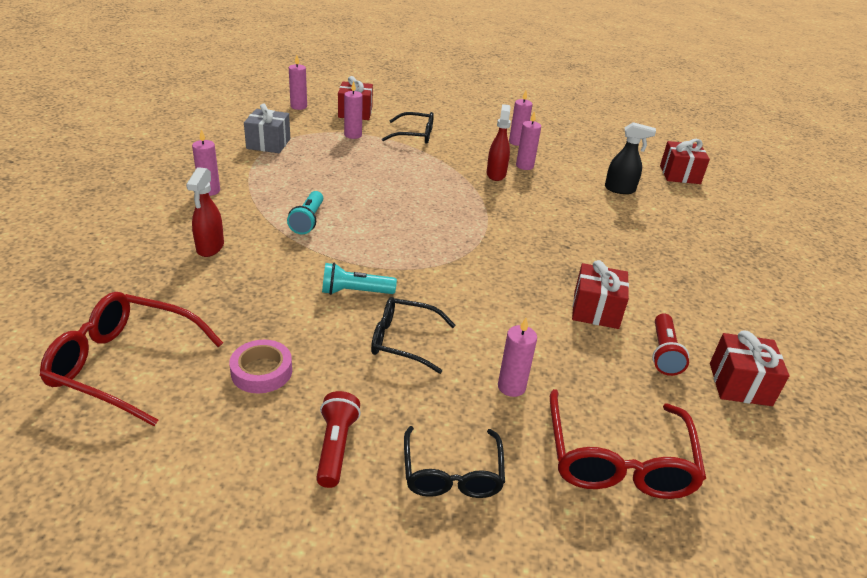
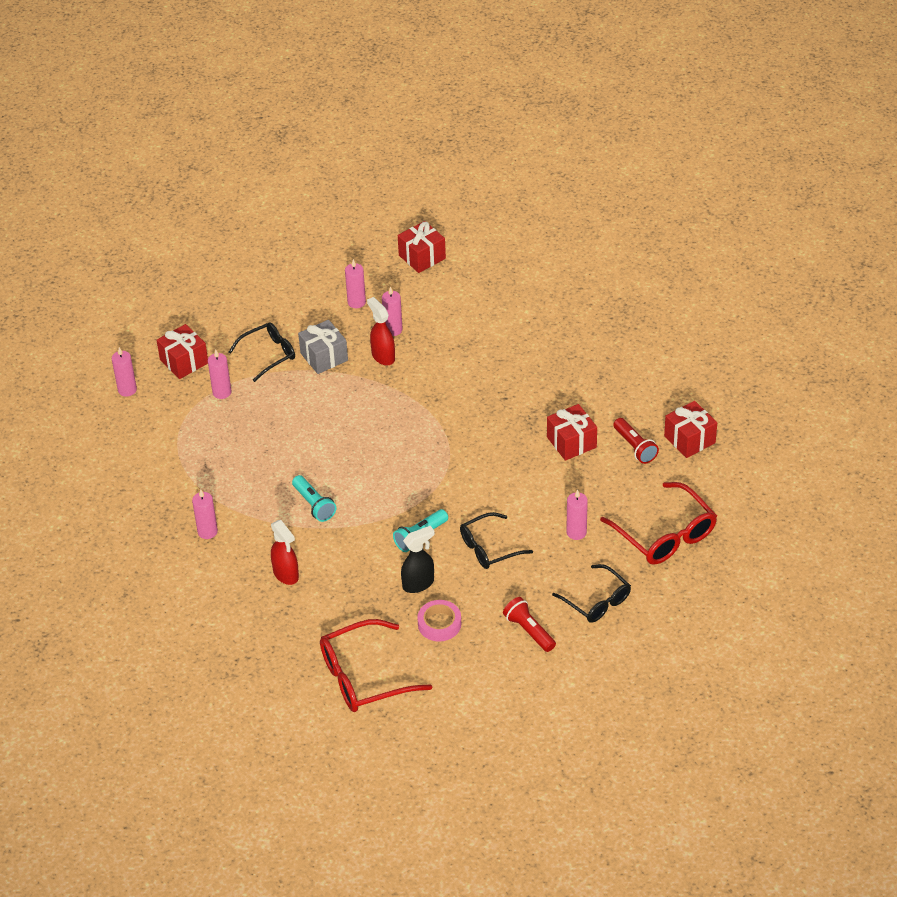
camera: 35 degrees left, 10 degrees up
grey gift [244,104,290,153] -> grey gift moved to [298,320,348,374]
black spray bottle [605,122,656,194] -> black spray bottle moved to [401,526,435,593]
red gift [660,139,710,184] -> red gift moved to [398,221,446,273]

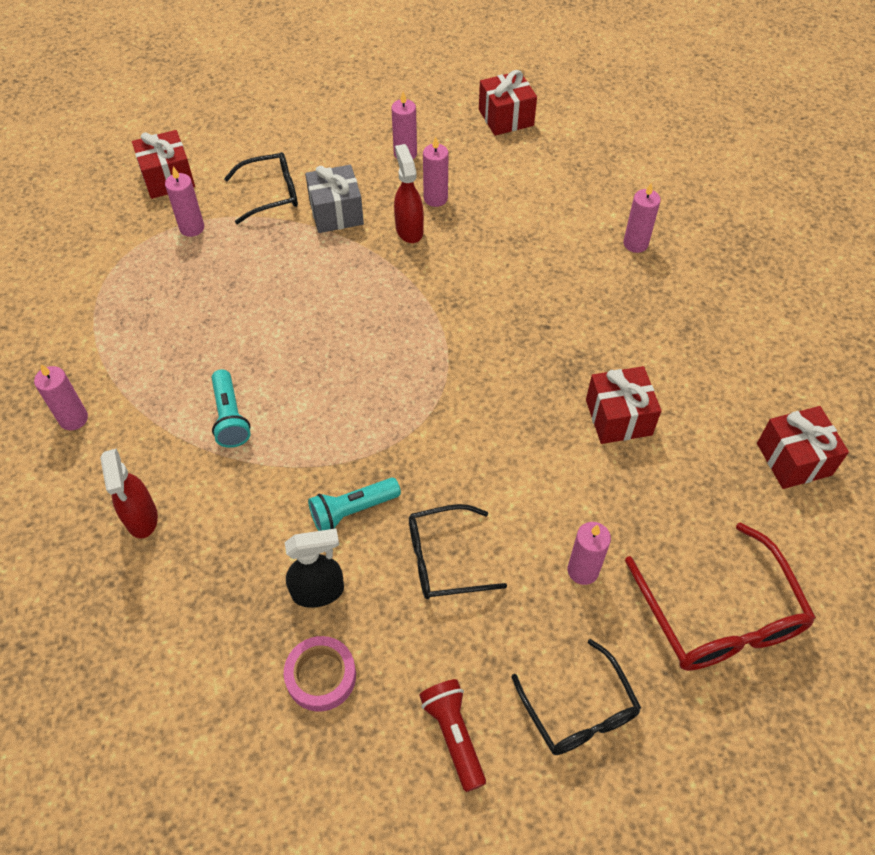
camera: 15 degrees right, 10 degrees up
pink candle [112,347,137,397] -> pink candle moved to [623,183,661,253]
red glasses [320,619,432,712] -> none
red flashlight [613,418,659,464] -> none

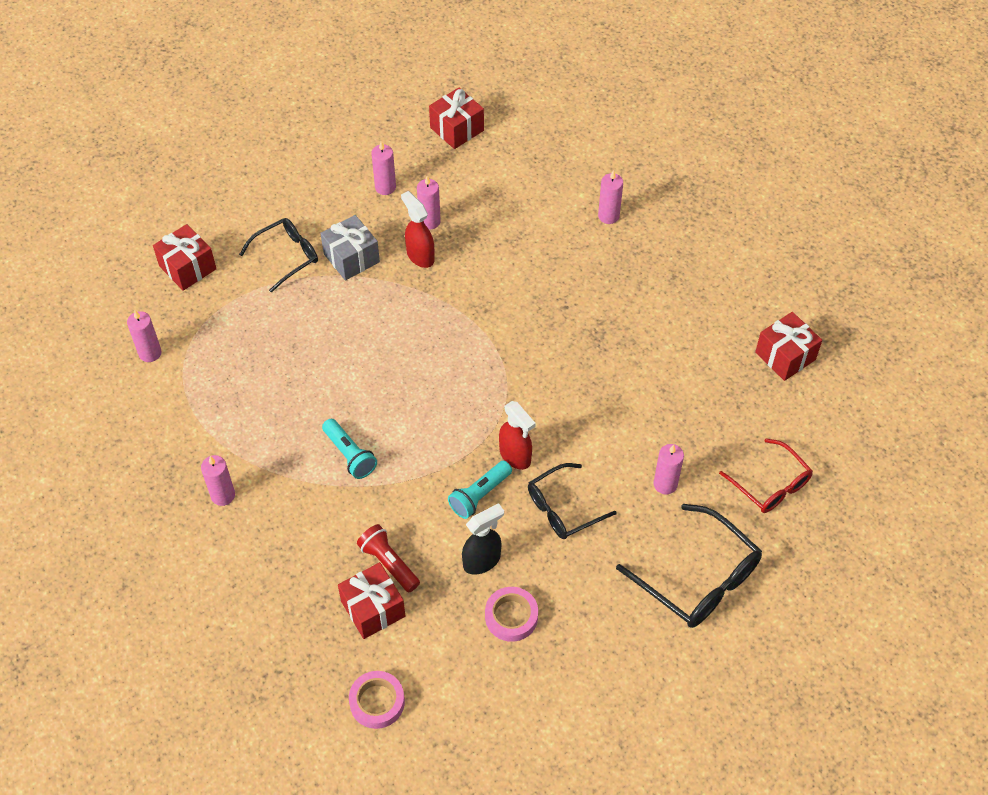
camera: 20 degrees left, 0 degrees up
red spray bottle [100,448,158,539] -> red spray bottle moved to [499,401,536,470]
pink candle [165,167,204,237] -> pink candle moved to [127,310,162,362]
red flashlight [419,679,486,792] -> red flashlight moved to [357,524,420,592]
black glasses [511,639,641,755] -> black glasses [616,504,762,628], size x1.52
red gift [586,366,661,444] -> red gift moved to [338,562,405,639]
red glasses [625,522,816,671] -> red glasses [719,438,813,513], size x0.66
none -> pink tape [349,671,405,729]

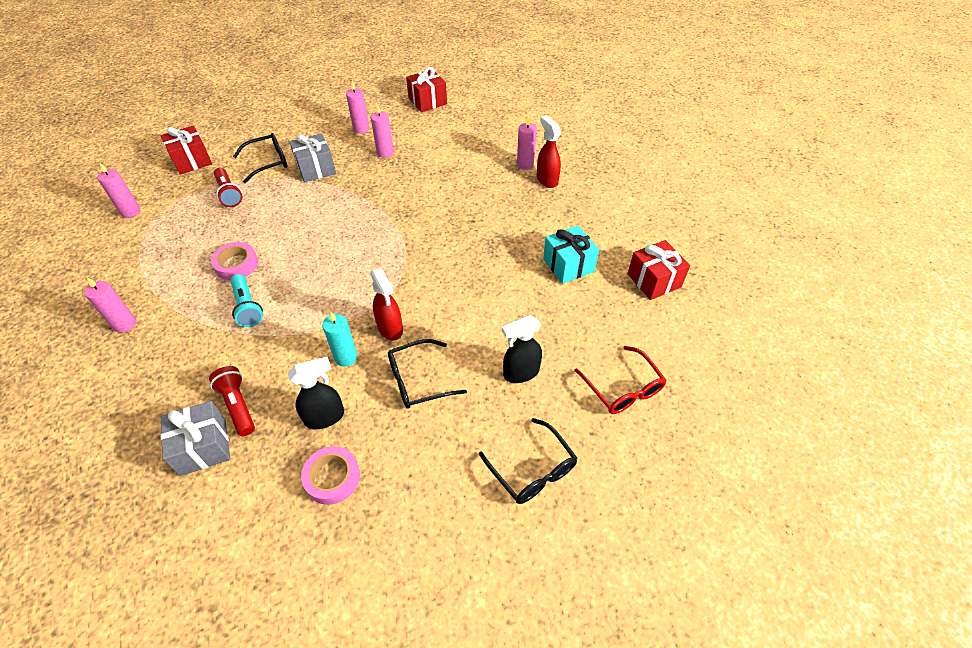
camera: 10 degrees right, 5 degrees down
red gift [338,562,405,639] -> grey gift [160,401,230,476]
pink tape [349,671,405,729] -> pink tape moved to [211,242,258,280]
red spray bottle [401,191,434,268] -> red spray bottle moved to [537,115,561,188]
turquoise flashlight [448,461,512,519] -> turquoise candle [322,312,357,367]
black glasses [616,504,762,628] -> black glasses [479,418,577,504], size x0.66
pink candle [653,444,684,494] -> black spray bottle [502,315,542,383]
none -> red flashlight [214,168,242,207]
none -> turquoise gift [543,225,599,284]

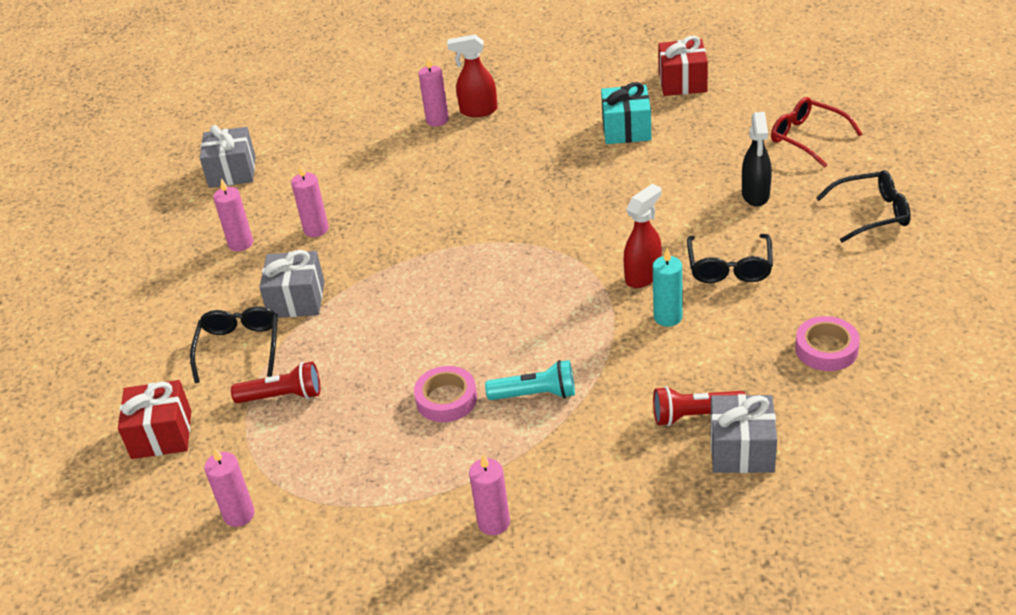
camera: 60 degrees left, 10 degrees down
black spray bottle [288,357,344,429] -> none
red spray bottle [370,268,403,340] -> red spray bottle turned 45 degrees counterclockwise [623,184,662,288]
red gift [406,67,447,112] -> grey gift [200,125,255,188]
red glasses [574,346,667,414] -> red glasses turned 135 degrees counterclockwise [771,97,862,168]

